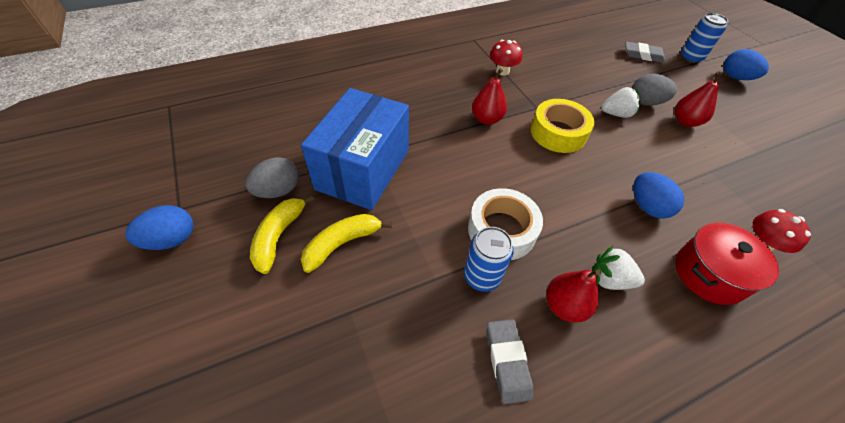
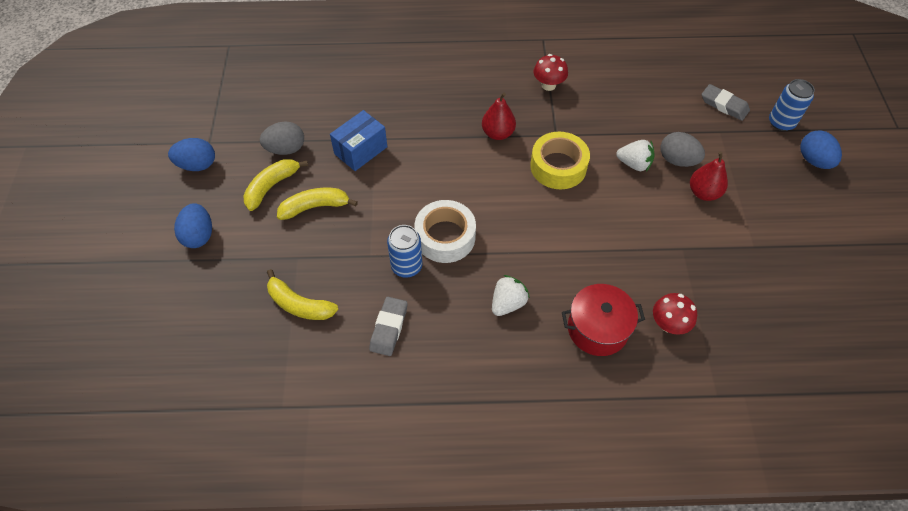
camera: 25 degrees right, 5 degrees up
blue box [301,88,409,210] -> blue box [330,110,387,171], size x0.56
red pear [546,269,601,323] -> none
white strawberry [592,246,645,290] -> white strawberry turned 90 degrees clockwise [492,275,530,316]
blue egg [633,172,684,219] -> blue egg moved to [174,203,212,248]
none -> yellow banana [267,269,338,320]

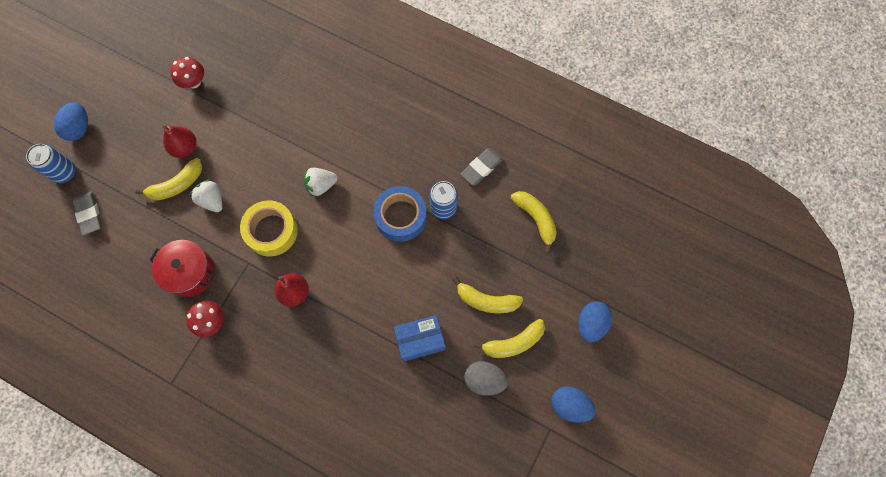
camera: 150 degrees left, 15 degrees up
white tape [415,200,476,263] -> blue tape [373,186,427,242]
white strawberry [492,275,530,316] -> white strawberry moved to [304,168,338,197]
red pot [562,284,645,356] -> red pot moved to [149,240,215,297]
red mushroom [653,293,697,335] -> red mushroom moved to [170,57,204,89]
grey egg [661,132,705,167] -> yellow banana [135,158,202,201]

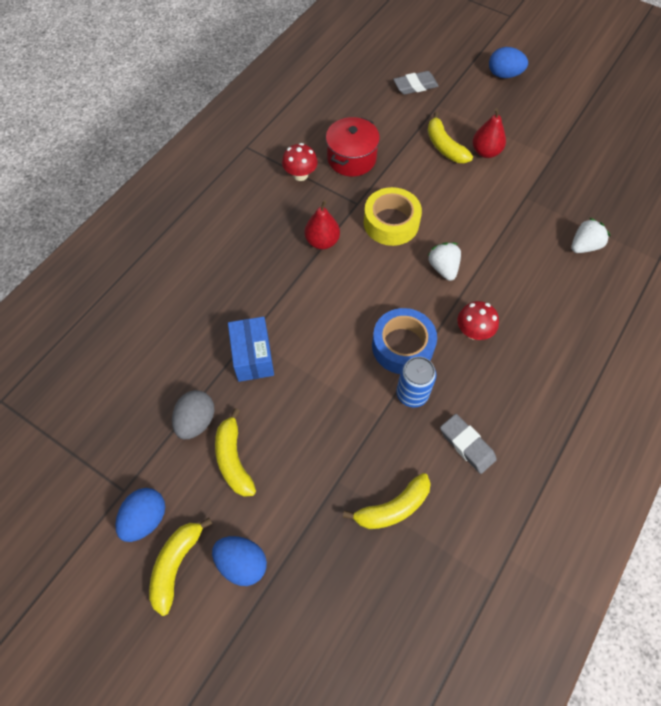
camera: 95 degrees right, 10 degrees down
blue can [26,144,76,183] -> none
red mushroom [170,57,204,89] -> red mushroom moved to [458,301,499,340]
white strawberry [190,179,223,212] -> white strawberry moved to [571,218,610,253]
yellow banana [452,277,523,314] -> yellow banana moved to [149,518,212,616]

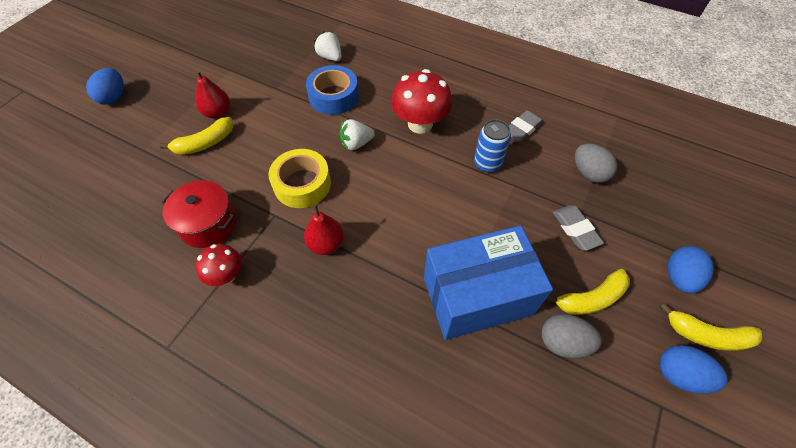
camera: 95 degrees left, 5 degrees down
blue box [228,317,274,382] -> blue box [424,226,553,340], size x1.77
yellow banana [343,473,431,529] -> grey egg [575,144,617,183]
blue tape [372,308,437,374] -> blue tape moved to [306,65,359,115]
grey eraser [393,71,438,95] -> grey eraser moved to [553,205,604,251]
red mushroom [458,301,499,340] -> red mushroom [391,69,452,134], size x1.69

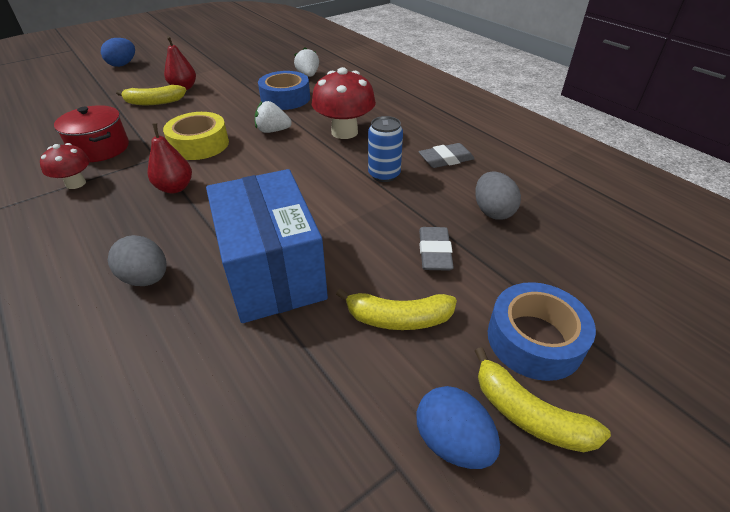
camera: 25 degrees right, 15 degrees down
blue box [424,226,553,340] -> blue box turned 60 degrees clockwise [206,169,328,323]
grey egg [542,314,602,358] -> grey egg moved to [108,235,166,286]
blue egg [667,246,714,294] -> blue tape [488,282,596,381]

